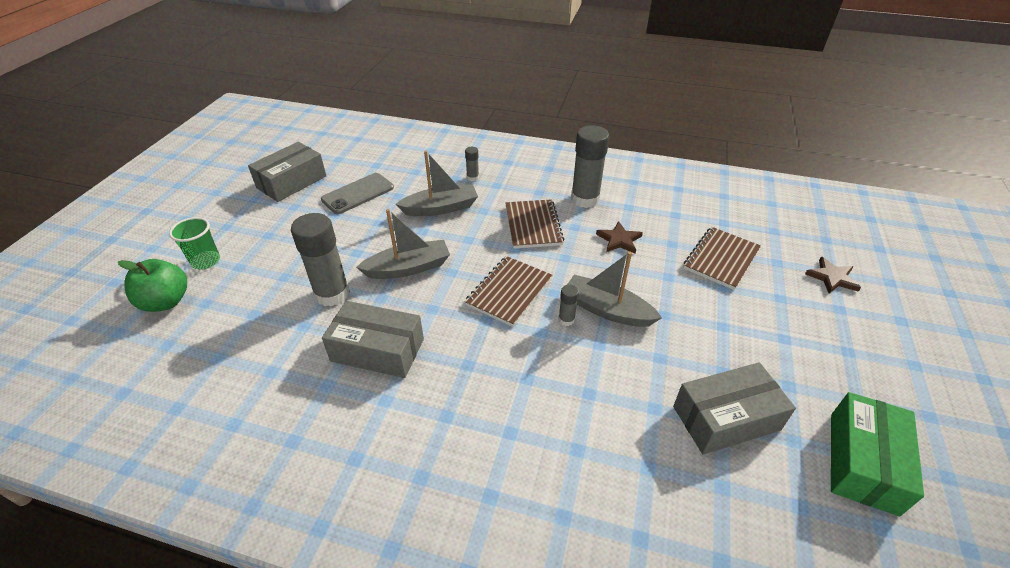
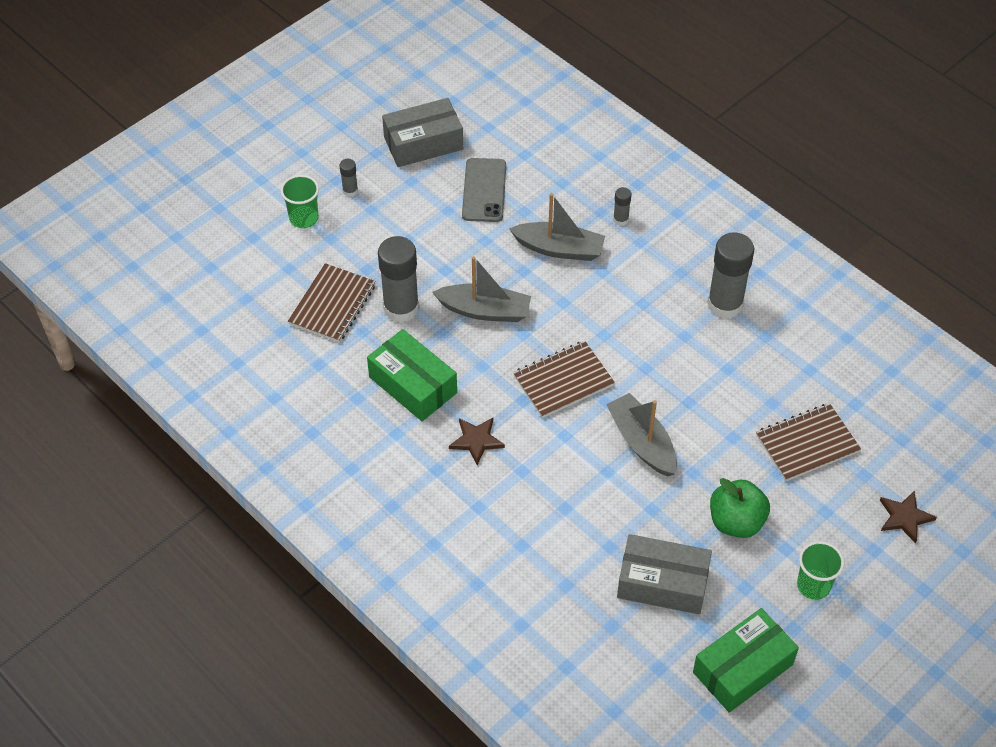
camera: 30 degrees right, 10 degrees up
green apple [118,259,187,312] -> green apple moved to [710,478,770,538]
grey phone [321,173,394,214] -> grey phone turned 75 degrees counterclockwise [462,158,506,222]
grey box [322,301,424,378] -> green box [367,329,457,421]
brown notebook [505,199,564,249] -> brown notebook moved to [288,263,376,342]
grey glue stick [558,285,579,326] -> grey glue stick moved to [339,159,358,197]
brown star [596,221,643,254] -> brown star moved to [449,418,505,465]
none -> green cup [797,541,844,600]

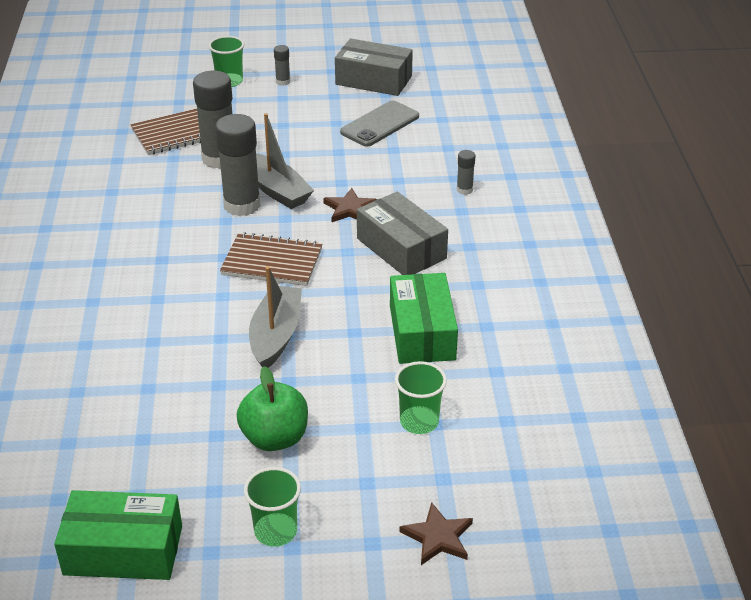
camera: 40 degrees right, 15 degrees down
green box [367,329,457,421] -> green box moved to [390,273,458,364]
brown star [449,418,505,465] -> brown star moved to [323,188,377,222]
grey boat [509,193,605,261] -> none
grey box [617,534,712,614] -> grey box moved to [357,192,448,275]
grey glue stick [707,232,754,319] -> grey glue stick moved to [215,114,261,216]
brown notebook [756,403,861,481] -> green cup [395,361,447,434]

